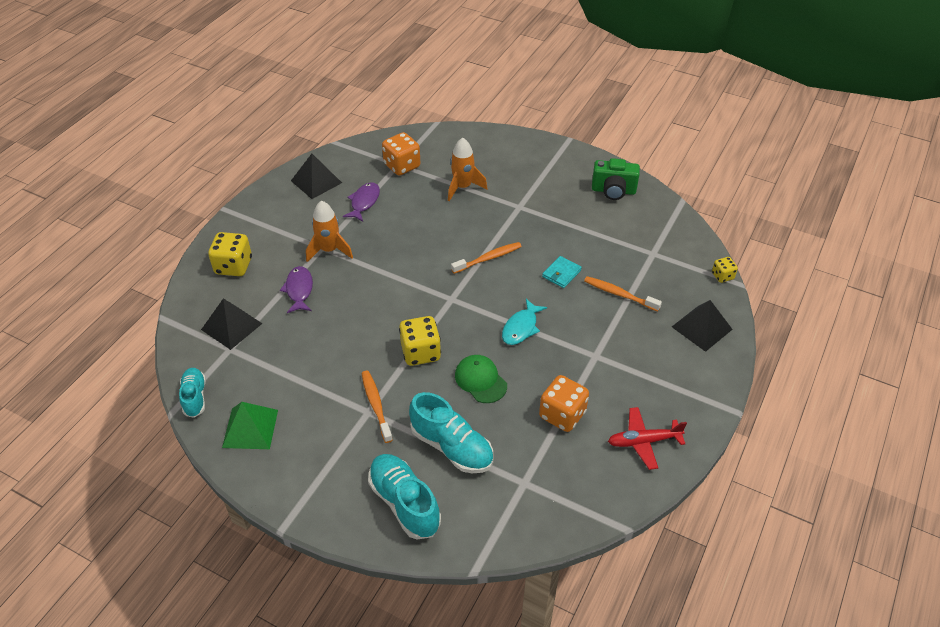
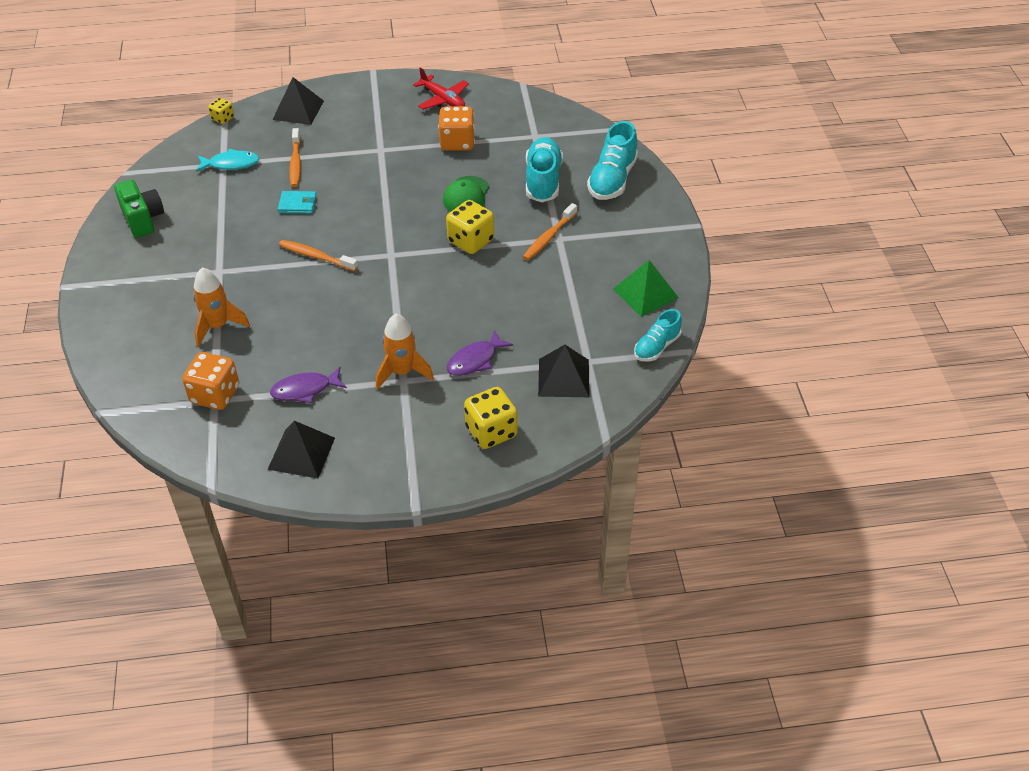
camera: 125 degrees left, 0 degrees up
turquoise fish [502,299,547,345] -> turquoise fish moved to [196,149,260,172]

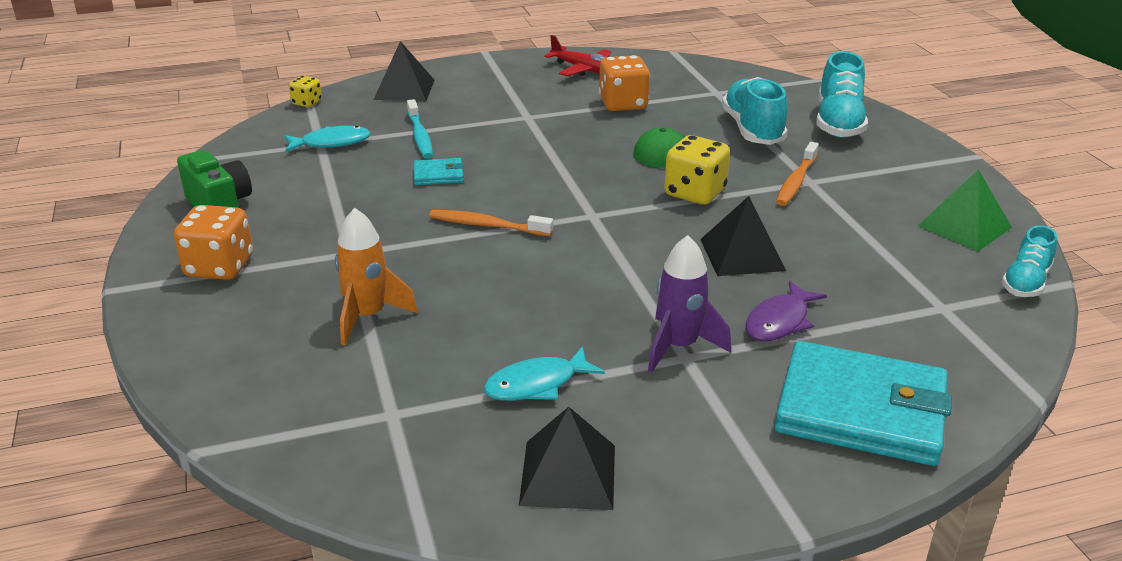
camera: 10 degrees left, 15 degrees down
orange dice [182,352,239,410] -> orange dice moved to [174,205,253,280]
purple fish [270,367,347,403] -> turquoise fish [484,346,605,401]
orange toothbrush [289,128,301,187] -> turquoise toothbrush [407,99,433,158]
orange rocket [376,314,434,390] -> purple rocket [648,235,731,373]
yellow dice [464,387,518,449] -> turquoise wallet [775,341,952,466]
black pyramid [538,345,589,397] -> black pyramid moved to [700,196,786,276]

